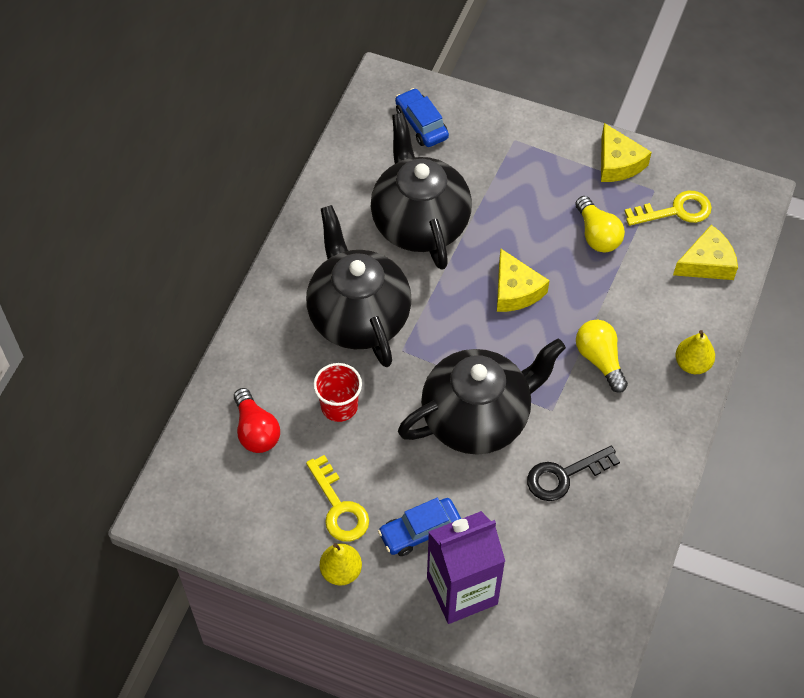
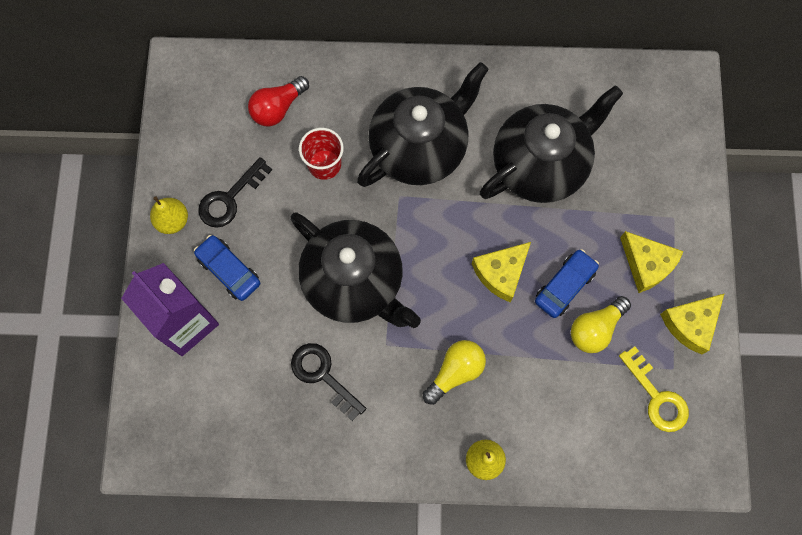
camera: 70 degrees right, 15 degrees up
yellow key [306,455,369,541] -> black key [198,157,272,228]
blue car [395,88,449,147] -> blue car moved to [535,249,599,318]
yellow cheese [673,225,738,280] -> yellow cheese moved to [620,231,683,293]

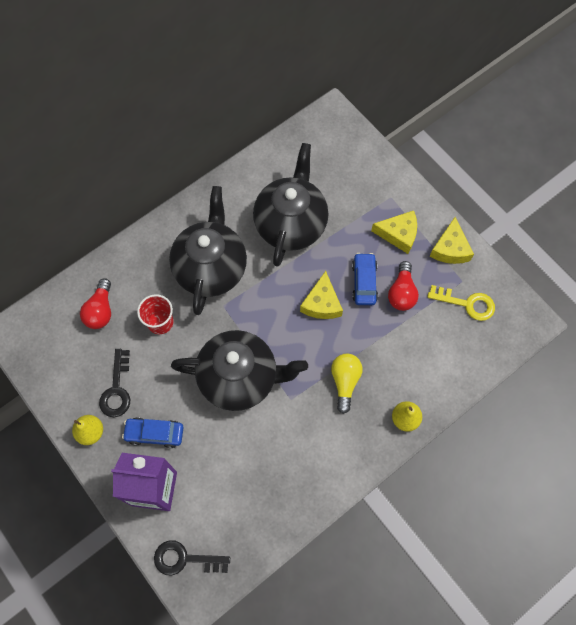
camera: 40 degrees left, 5 degrees down
black key [291,343,366,421] -> black key moved to [154,540,230,575]
yellow light bulb [571,296,631,353] -> red light bulb [388,261,419,311]

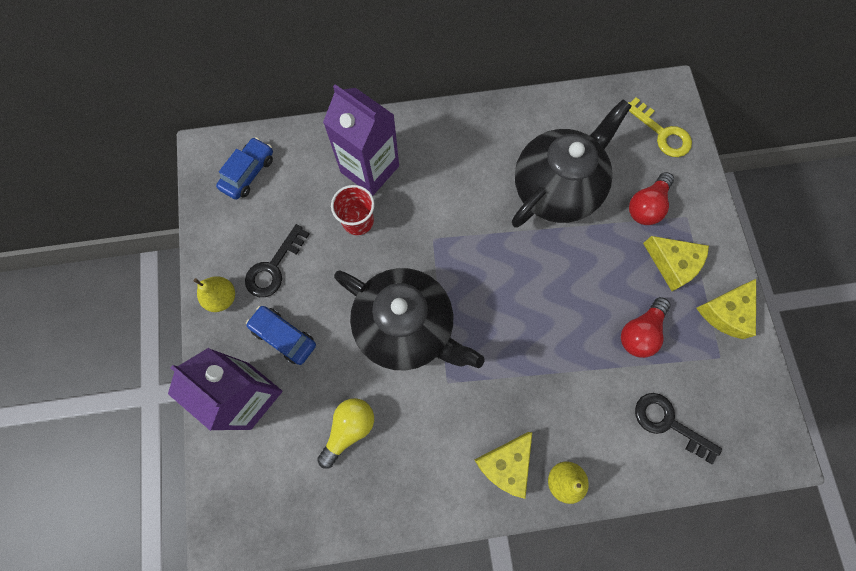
camera: 30 degrees right, 5 degrees up
red light bulb [80,278,111,329] -> red light bulb moved to [629,172,674,225]
black key [154,540,230,575] -> black key moved to [635,393,722,464]
black teapot [169,186,247,315] -> none
yellow cheese [300,271,343,319] -> yellow cheese moved to [475,432,532,499]
yellow light bulb [331,354,363,414] -> yellow light bulb moved to [317,398,374,469]
blue car [352,253,378,305] -> blue car moved to [216,137,273,200]
yellow key [427,285,495,321] -> yellow key moved to [628,97,692,157]
none -> purple carton [323,84,399,196]

